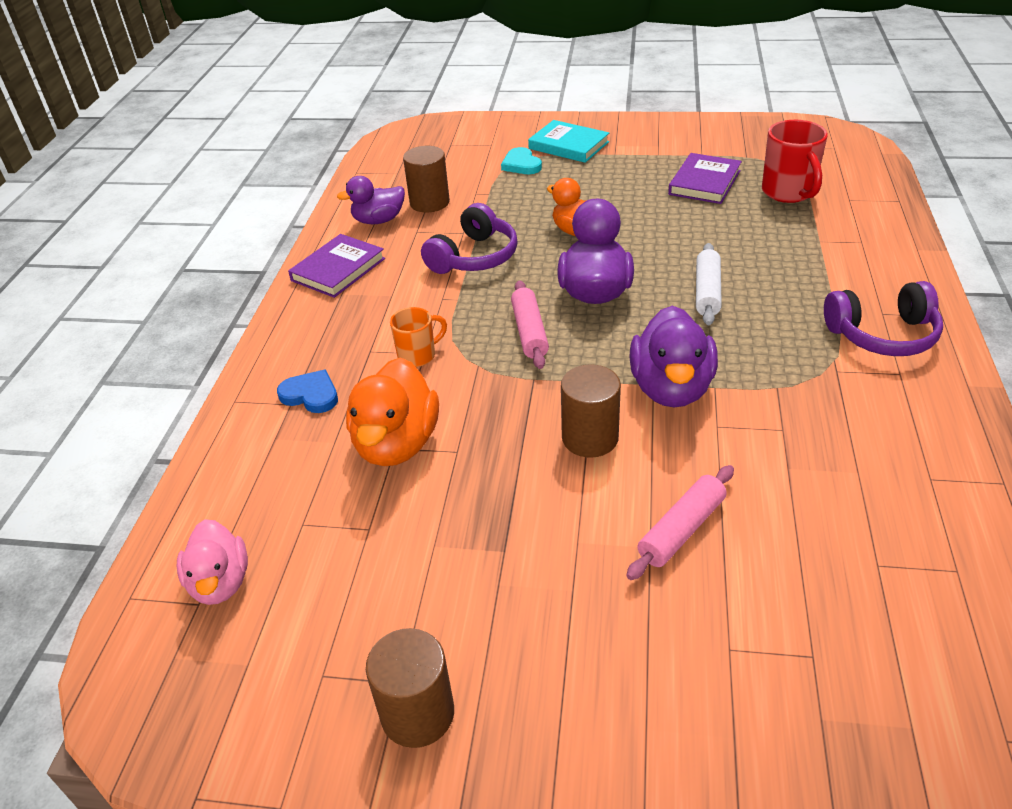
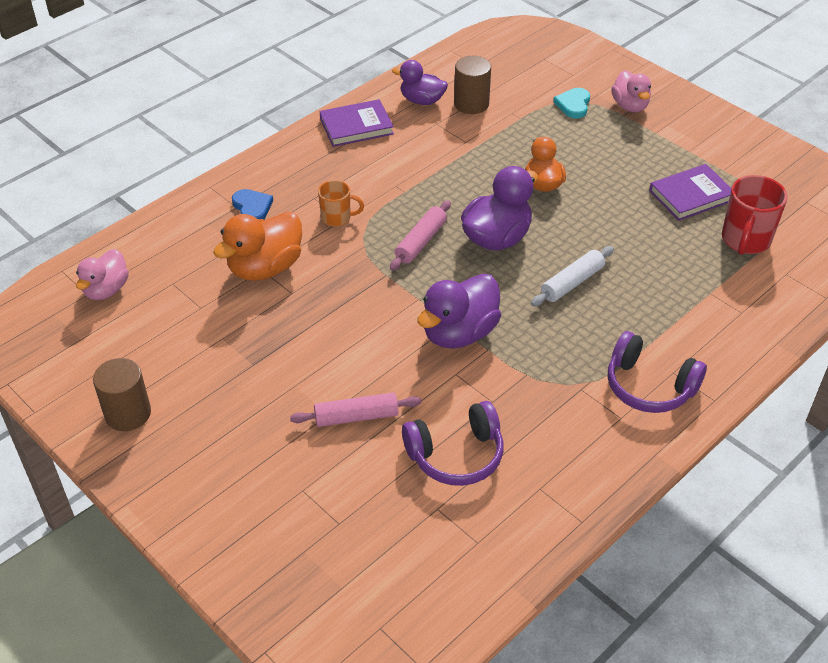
camera: 35 degrees right, 5 degrees up
purple headphones [421,203,518,274] -> purple headphones moved to [402,401,504,486]
turquoise book [528,120,609,163] -> pink duck [611,70,651,112]
brown cylinder [561,364,621,458] -> none

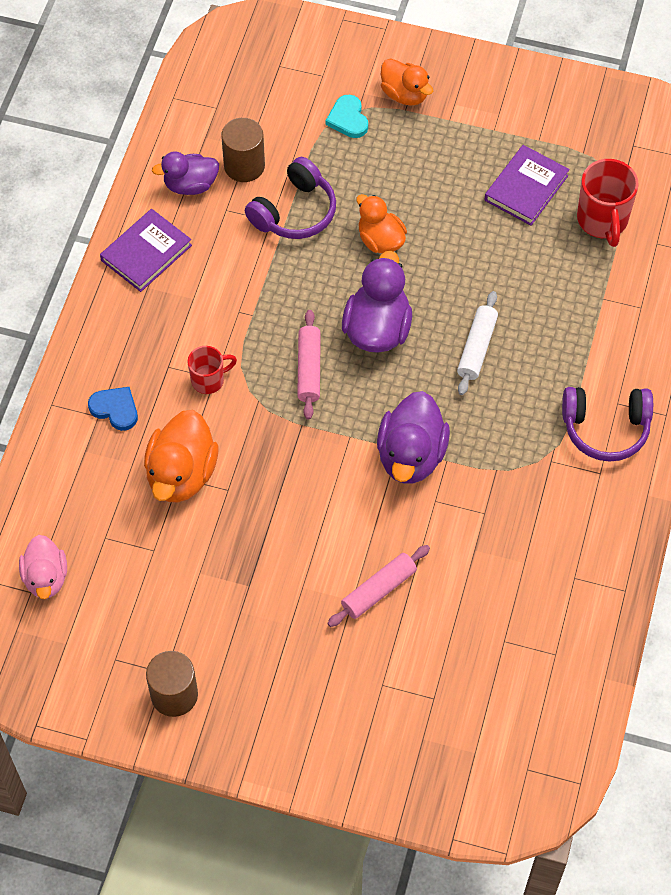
camera: 30 degrees left, 15 degrees up
orange mug [318,180,364,227] -> red mug [188,346,237,394]
purple headphones [402,401,504,486] -> purple headphones moved to [245,157,336,239]
pink duck [611,70,651,112] -> orange duck [381,59,433,106]

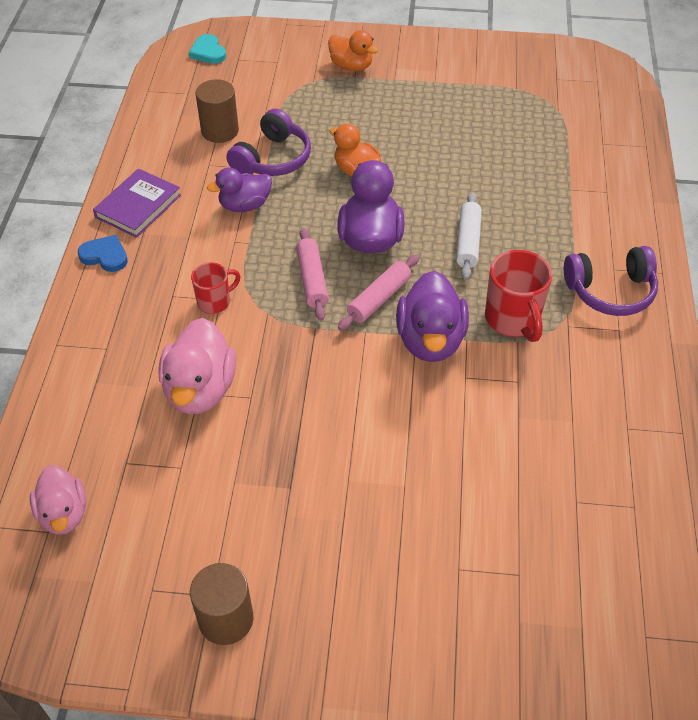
camera: 10 degrees left, 10 degrees down
blue heart [88,387,138,431] -> blue heart moved to [78,235,128,272]
orange duck [144,410,219,502] -> pink duck [159,318,236,414]
purple duck [152,151,219,195] -> purple duck moved to [207,167,272,212]
turquoise heart [326,95,368,138] -> turquoise heart moved to [189,34,226,64]
pink rolling pin [327,545,430,627] -> pink rolling pin moved to [338,255,419,331]
purple book [484,145,570,226] -> none
red mug [577,159,639,247] -> red mug moved to [485,250,552,342]

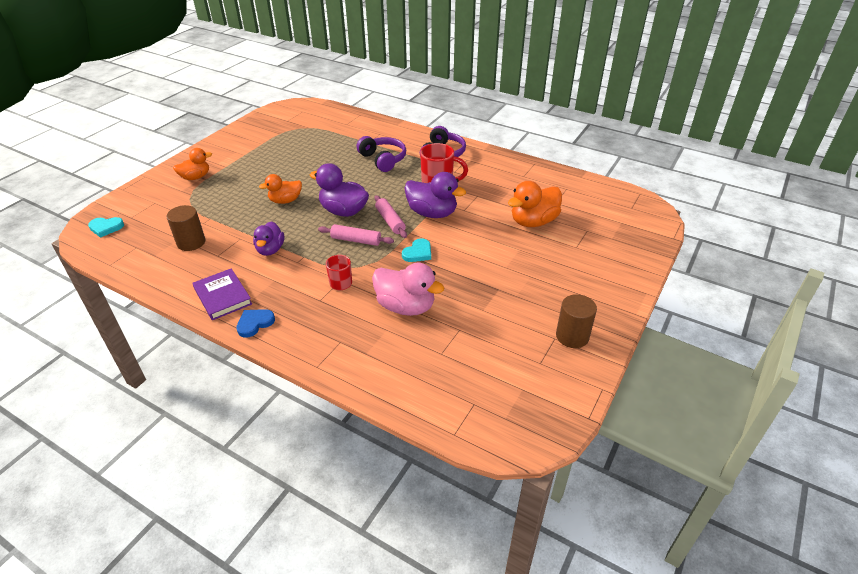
camera: 65 degrees left, 10 degrees down
pink duck [30,465,86,535] -> none
purple headphones [226,109,311,176] -> purple headphones moved to [356,136,406,172]
white rolling pin [456,192,482,280] -> none
none -> turquoise heart [402,238,431,262]
none -> orange duck [508,181,562,227]

